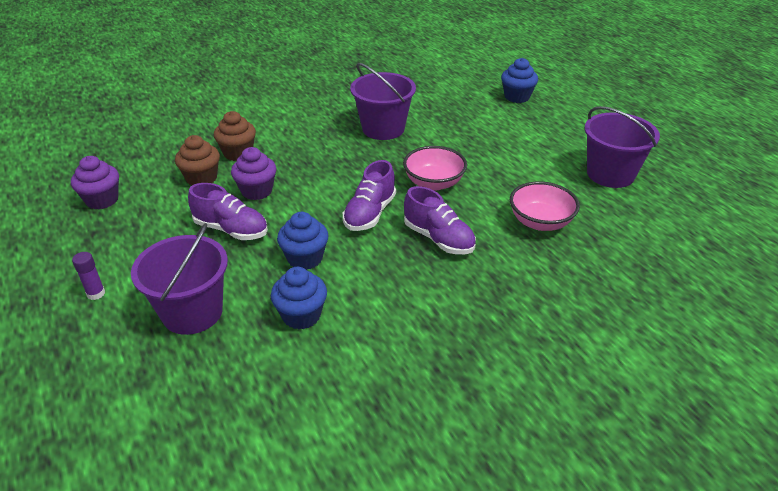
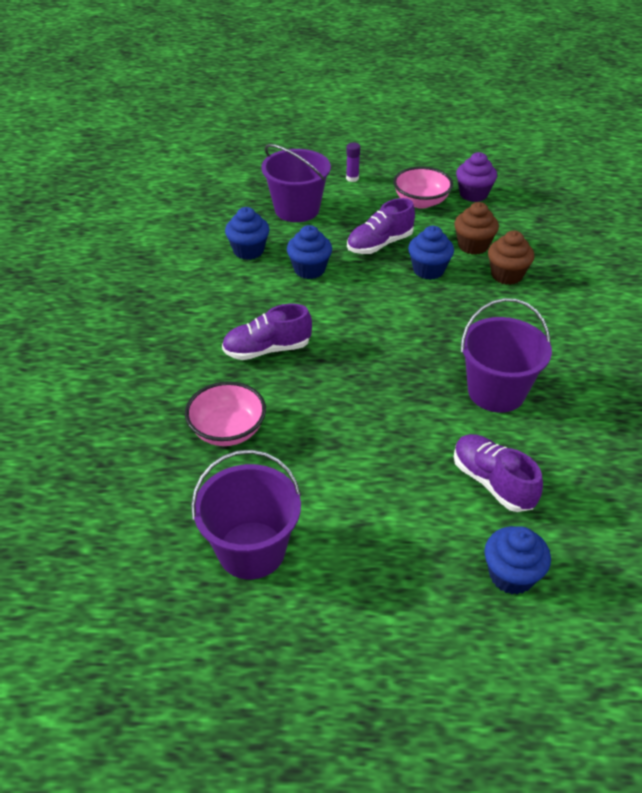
camera: 120 degrees right, 5 degrees up
purple cupcake [231,147,276,200] -> blue cupcake [408,226,454,280]
purple shoe [343,160,396,231] -> purple shoe moved to [454,434,543,512]
pink bowl [403,146,467,191] -> pink bowl moved to [393,166,453,209]

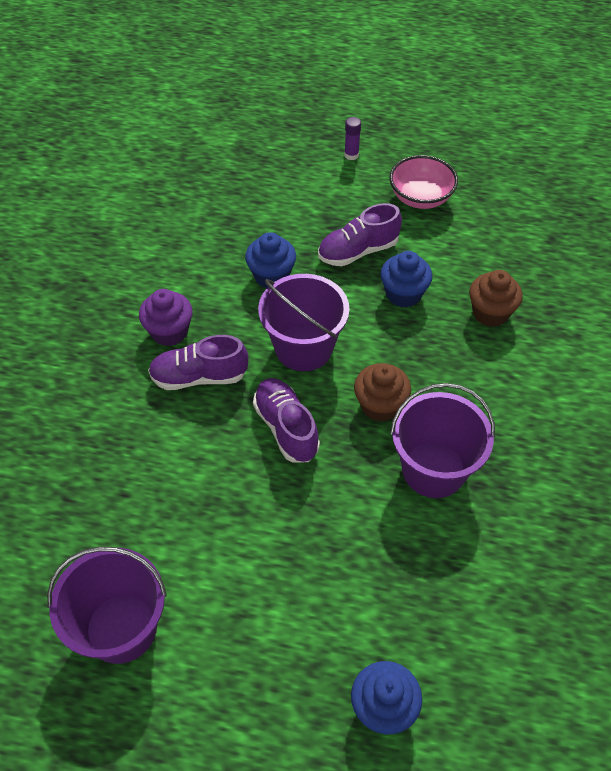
camera: 10 degrees right, 10 degrees up
pink bowl [185,381,266,446] -> none
blue cupcake [225,207,269,260] -> none
purple bucket [261,144,331,222] -> purple bucket moved to [258,274,350,371]
brown cupcake [454,202,499,255] -> brown cupcake moved to [354,363,411,422]
purple shoe [454,434,543,512] -> purple shoe moved to [253,378,320,463]
purple cupcake [456,152,497,202] -> purple cupcake moved to [139,289,193,346]

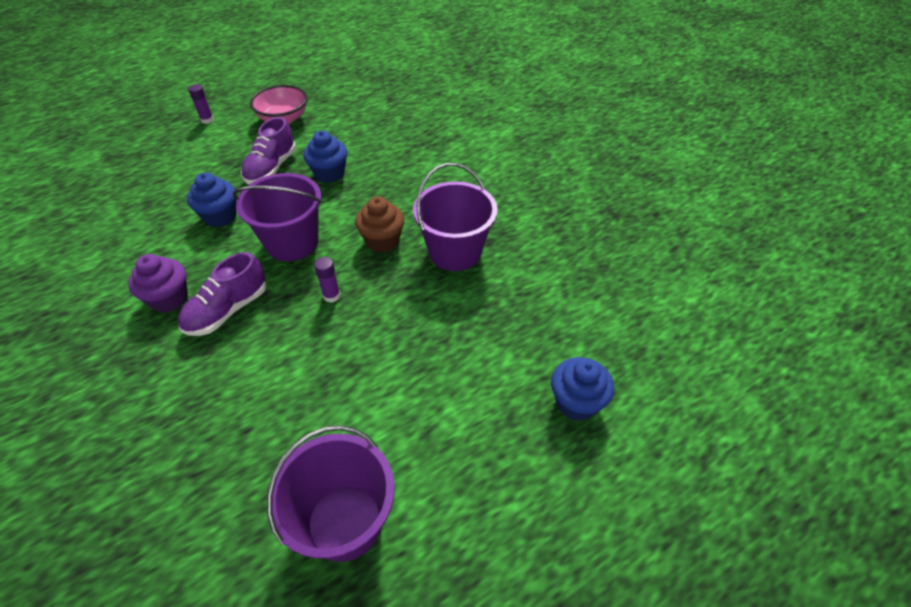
camera: 45 degrees left, 5 degrees down
purple shoe [253,378,320,463] -> purple glue stick [314,257,340,302]
brown cupcake [469,270,523,327] -> none

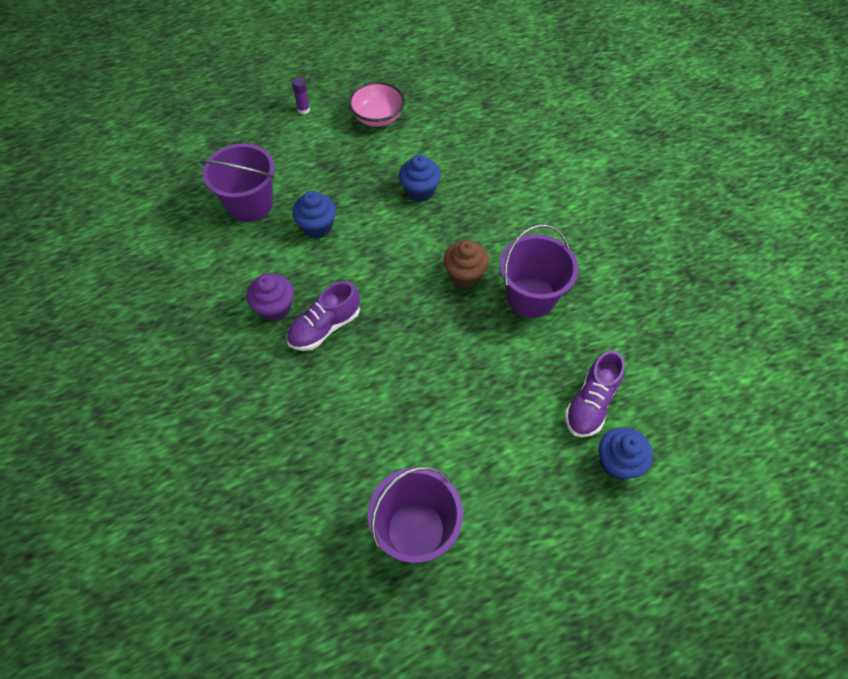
camera: 10 degrees right, 10 degrees up
purple bucket [233,173,322,261] -> purple bucket moved to [200,143,275,222]
purple shoe [241,117,296,184] -> purple shoe moved to [565,350,625,437]
purple glue stick [314,257,340,302] -> none

